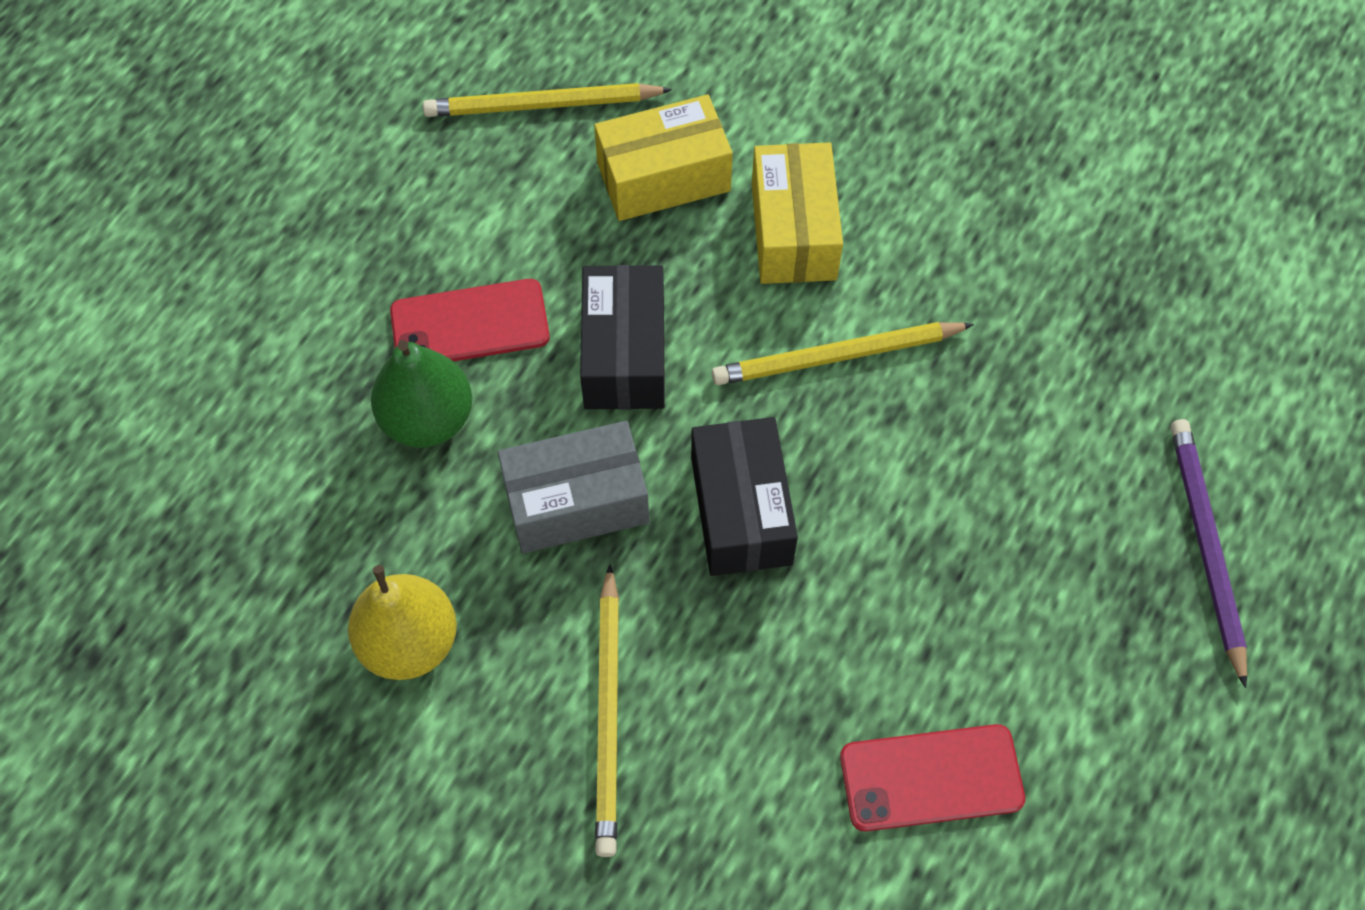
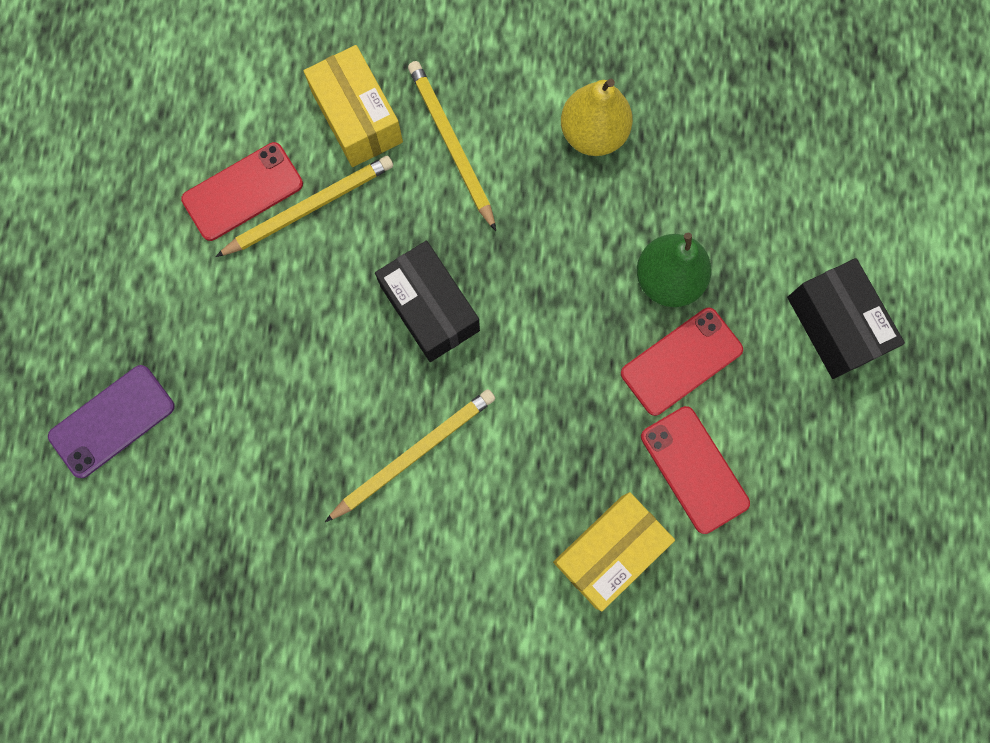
camera: 155 degrees right, 15 degrees up
yellow pencil [423,83,672,117] -> yellow pencil moved to [215,156,393,257]
grey box [498,421,649,554] -> none
black box [580,265,665,409] -> black box moved to [787,258,905,379]
yellow box [752,142,843,284] -> yellow box moved to [303,45,403,167]
purple pencil [1171,419,1247,688] -> purple phone [48,365,175,478]
none -> red phone [641,406,750,534]

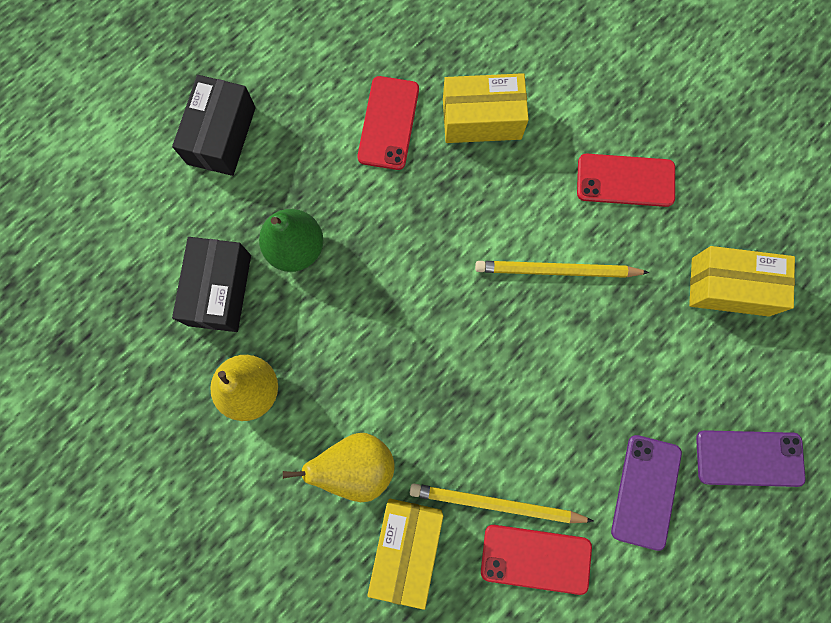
camera: 140 degrees left, 0 degrees up
black box [375,241,480,362] -> black box moved to [172,237,251,332]
yellow pencil [408,61,496,231] -> yellow pear [283,433,395,502]
red phone [621,308,743,416] -> red phone moved to [577,154,675,207]
none -> purple phone [611,435,682,551]
none -> yellow box [689,246,795,316]

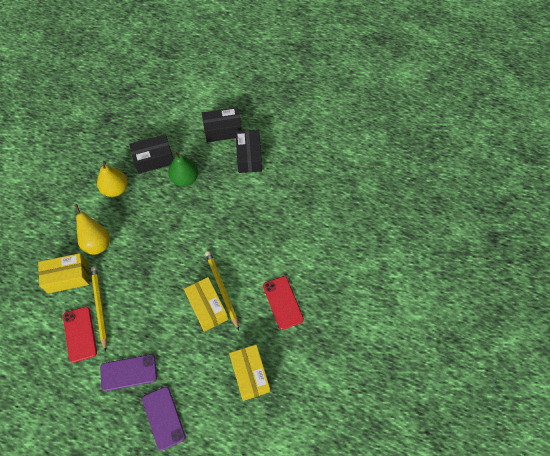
camera: 65 degrees right, 15 degrees down
red phone [358,76,419,170] -> none
yellow box [443,73,529,143] -> yellow box moved to [184,277,228,332]
none -> black box [235,130,262,173]

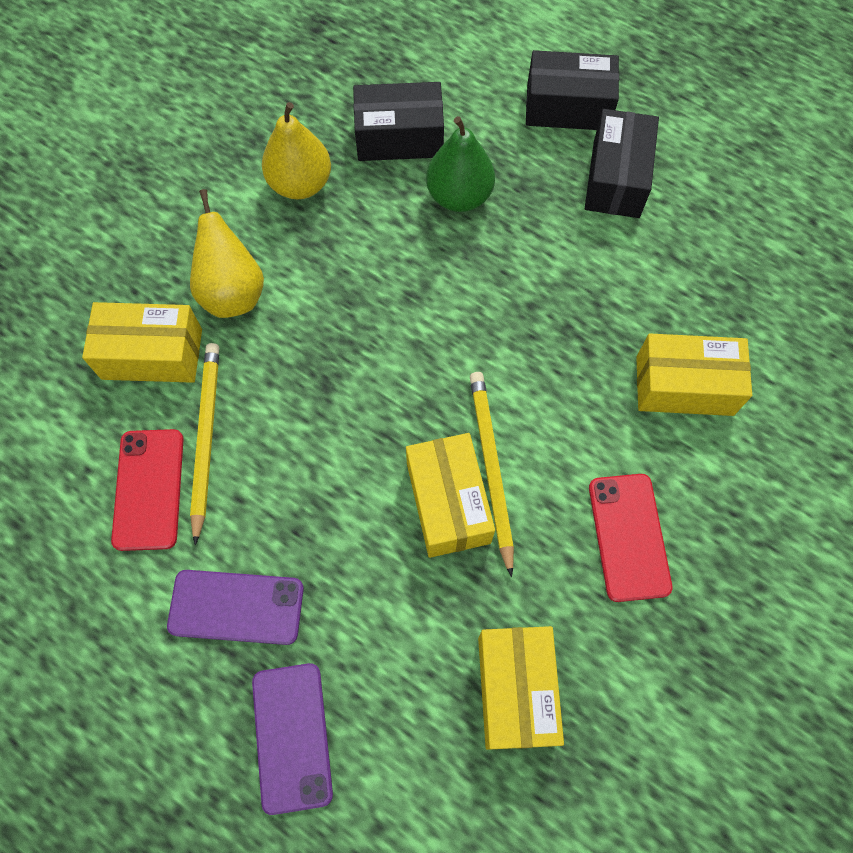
camera: 15 degrees right, 5 degrees up
none -> yellow box [636,334,752,416]

